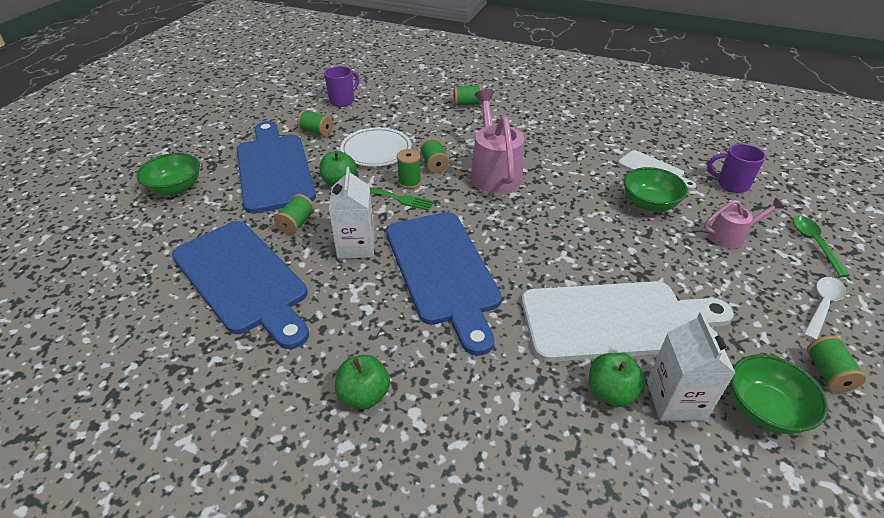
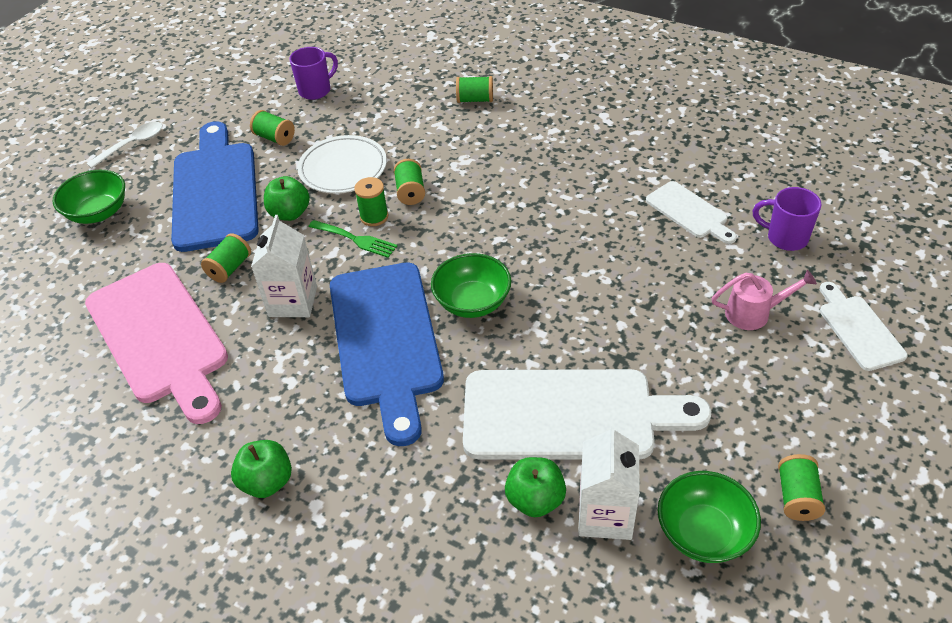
camera: 10 degrees right, 5 degrees up
blue cutting board [172,221,309,349] -> pink cutting board [85,263,228,424]
pink watering can [471,89,524,193] -> none
green bowl [623,167,688,211] -> green bowl moved to [431,253,511,318]
green spoon [793,216,850,277] -> white cutting board [820,282,907,371]
white spoon [803,277,846,340] -> white spoon moved to [86,122,162,169]

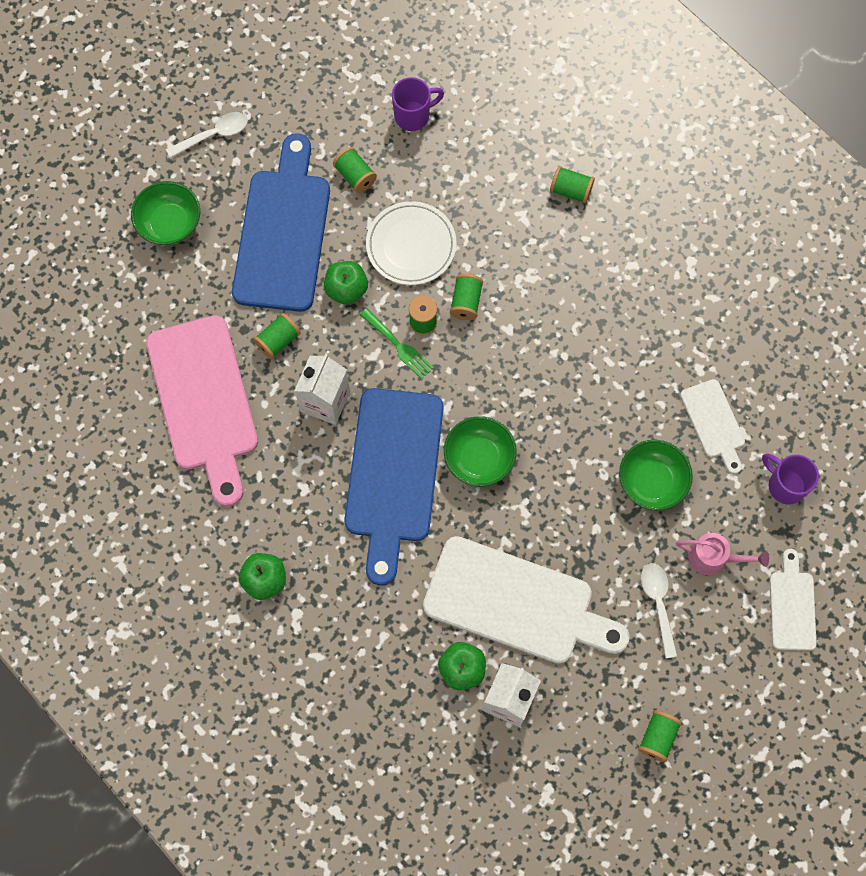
camera: 15 degrees right, 25 degrees up
green bowl [658,471,761,563] -> green bowl moved to [619,440,693,510]
none -> white spoon [641,563,677,659]

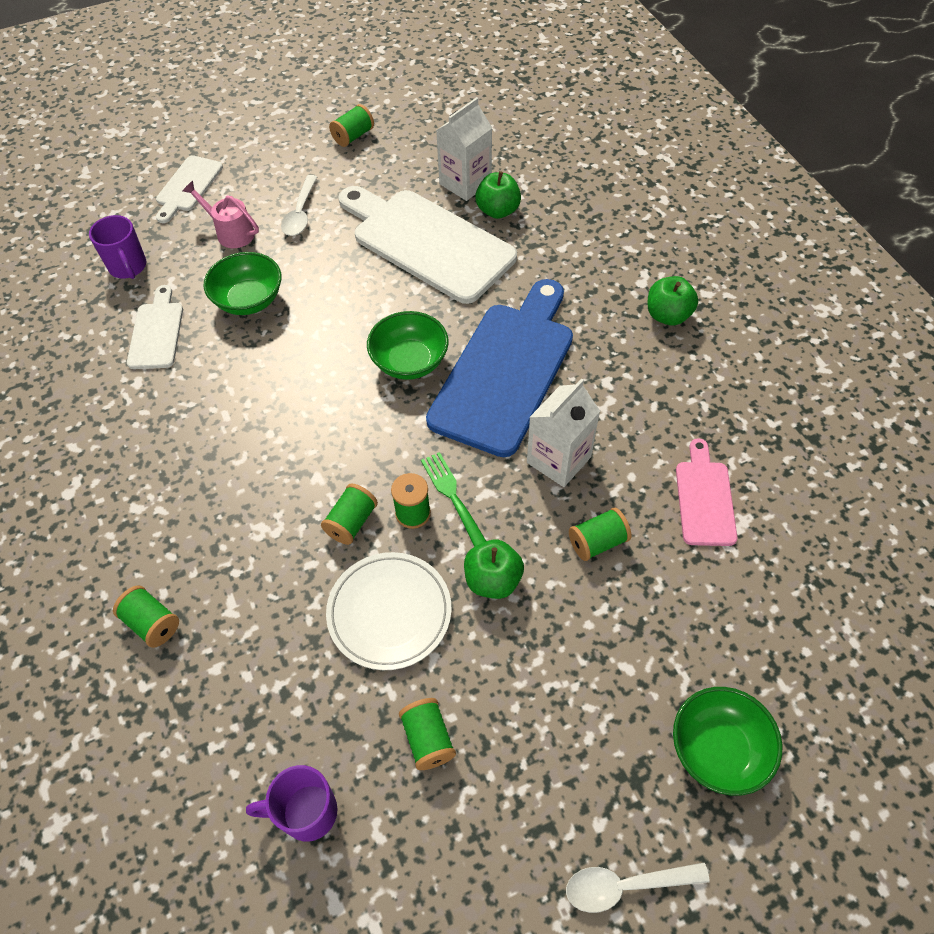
camera: 160 degrees left, 15 degrees down
pink cutting board [146,315,258,507] -> pink cutting board [676,438,737,546], size x0.50
blue cutting board [232,133,330,312] -> none

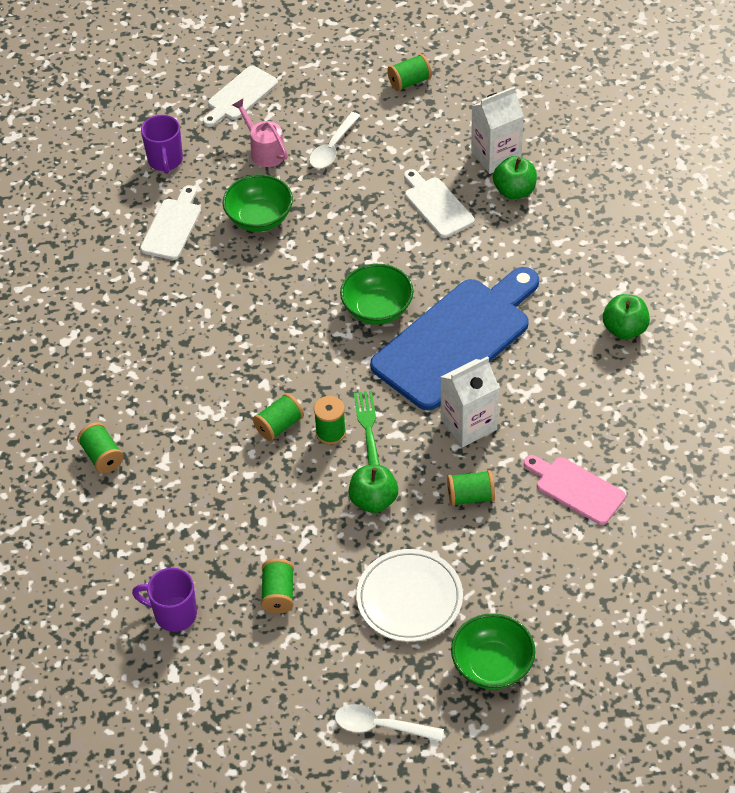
camera: 20 degrees right, 5 degrees down
white plate [326,552,452,670] -> white plate moved to [356,549,463,642]
white cutting board [338,186,517,304] -> white cutting board [404,169,474,238], size x0.50
pink cutting board [676,438,737,546] -> pink cutting board turned 75 degrees counterclockwise [524,455,626,525]

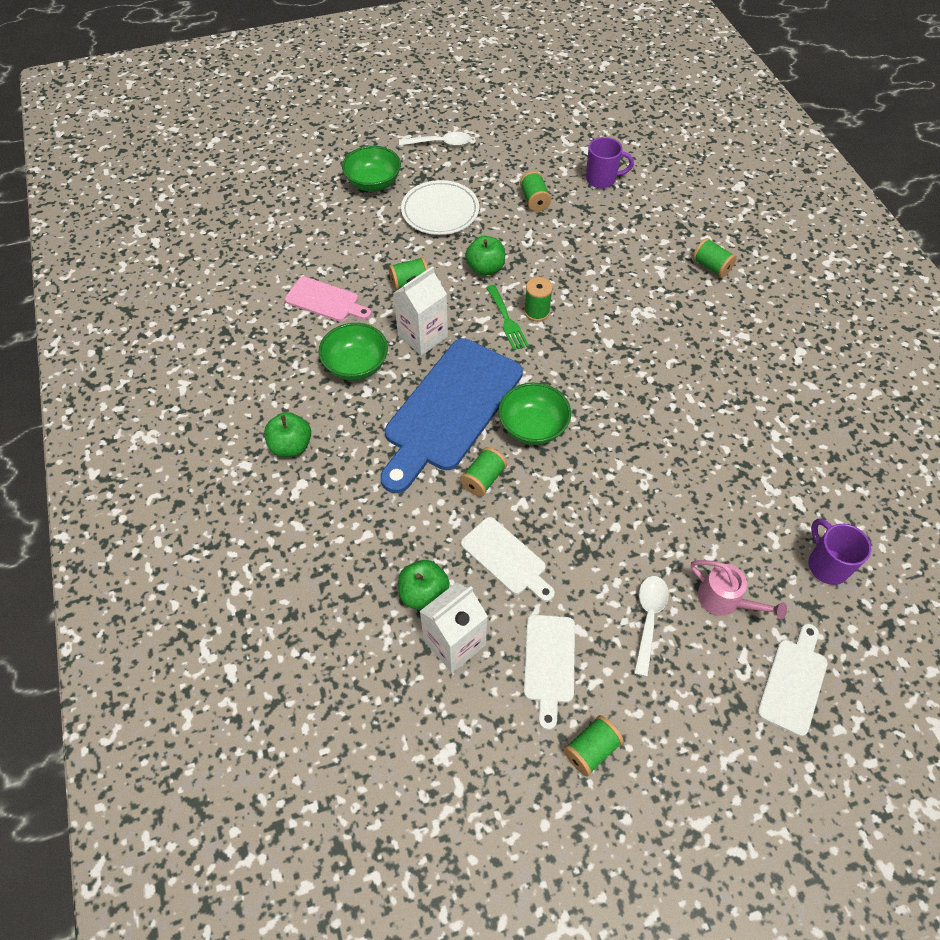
camera: 165 degrees right, 5 degrees up
white cutting board [140,185,201,260] -> white cutting board moved to [524,615,575,730]
green bowl [222,174,293,232] -> green bowl moved to [319,323,388,381]
green spool [253,393,304,441] -> green spool moved to [460,447,507,497]

